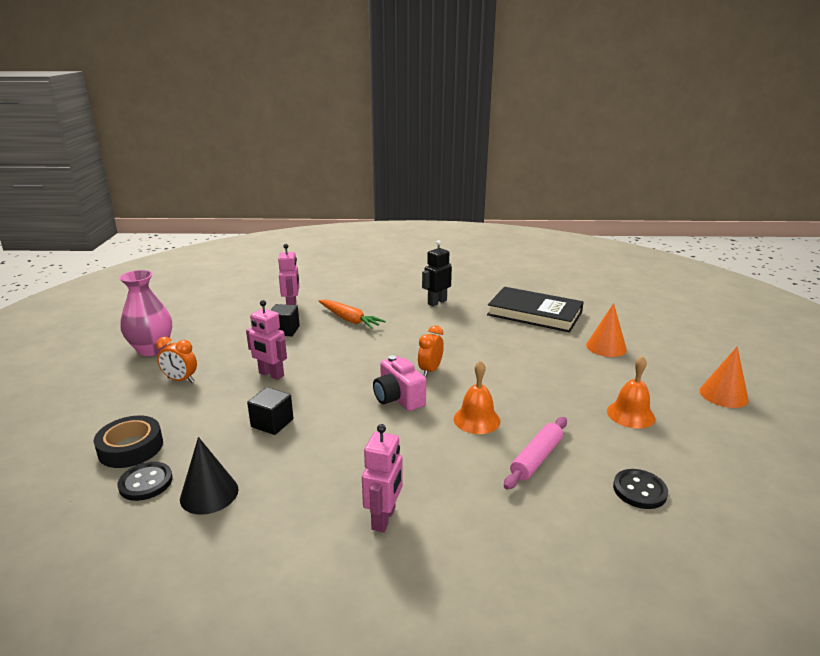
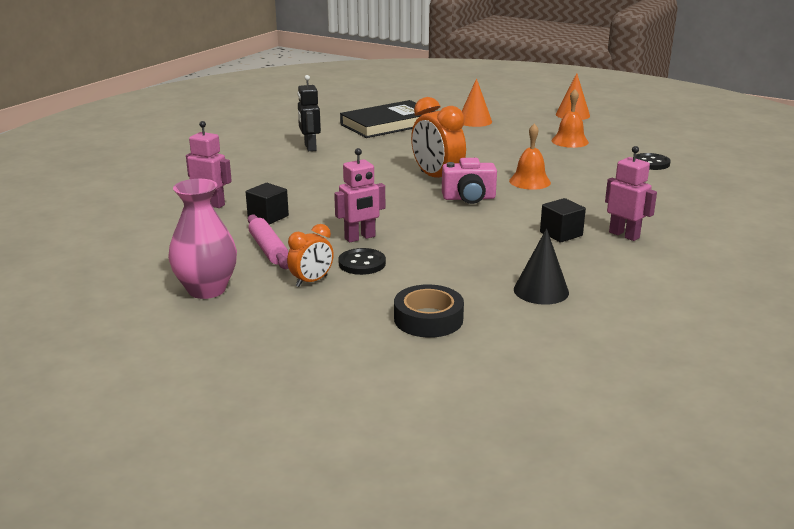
camera: 60 degrees left, 0 degrees up
black button [117,462,173,501] -> black button moved to [338,248,386,275]
black cube [247,387,293,435] -> black cube moved to [540,198,586,243]
orange carrot [319,300,386,329] -> none
orange clock [418,325,444,377] -> orange clock [411,97,466,178], size x1.74
pink rolling pin [504,417,567,490] -> pink rolling pin moved to [248,215,289,269]

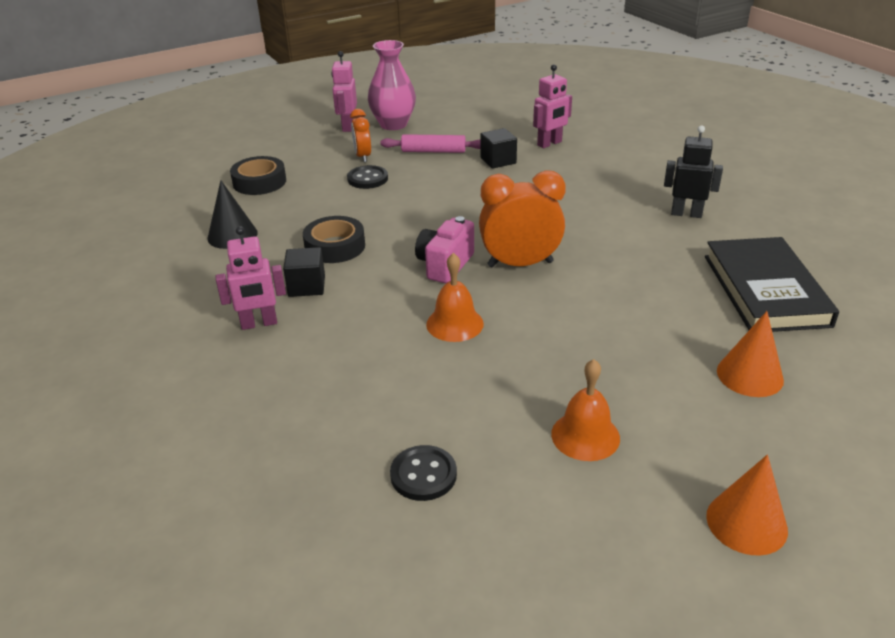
camera: 120 degrees right, 10 degrees up
pink robot [334,148,385,243] -> pink robot moved to [331,51,357,132]
none -> black tape [303,216,365,263]

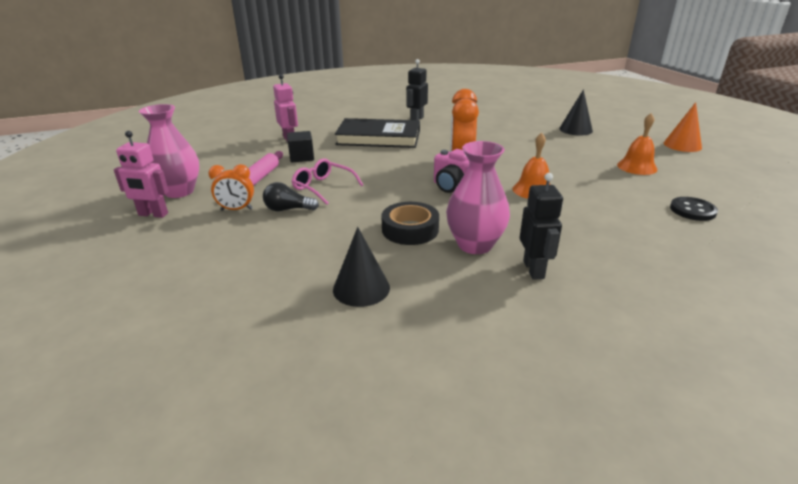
camera: 80 degrees left, 5 degrees down
pink robot [215,226,286,330] -> black robot [520,173,563,280]
black tape [230,156,286,195] -> none
black cube [283,247,325,297] -> pink vase [446,141,510,254]
black button [347,165,388,189] -> black light bulb [263,182,319,211]
black book [705,237,839,332] -> black book moved to [335,118,420,148]
orange cone [717,311,784,397] -> black cone [559,89,593,136]
none -> pink glasses [292,158,363,205]

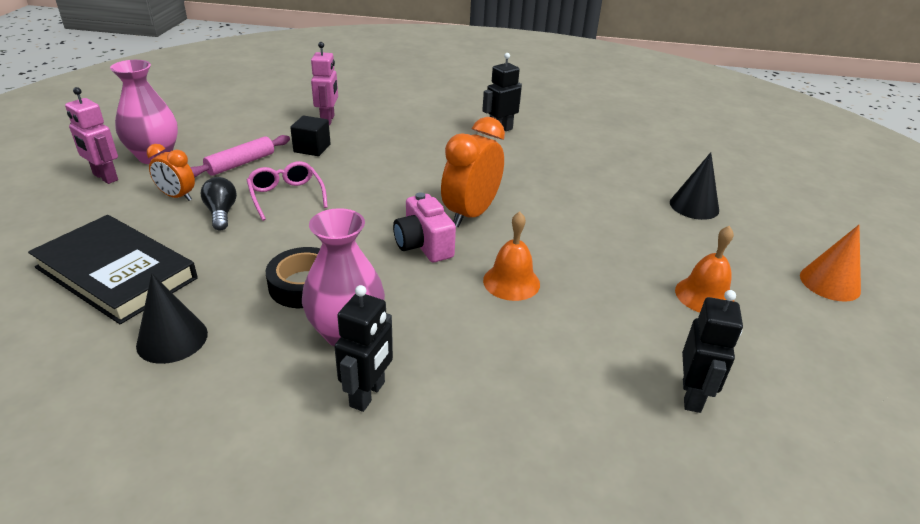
camera: 25 degrees right, 5 degrees up
black light bulb [263,182,319,211] -> black light bulb turned 45 degrees clockwise [201,177,237,230]
black book [335,118,420,148] -> black book moved to [28,215,197,324]
black button [670,197,718,221] -> black robot [682,290,743,413]

